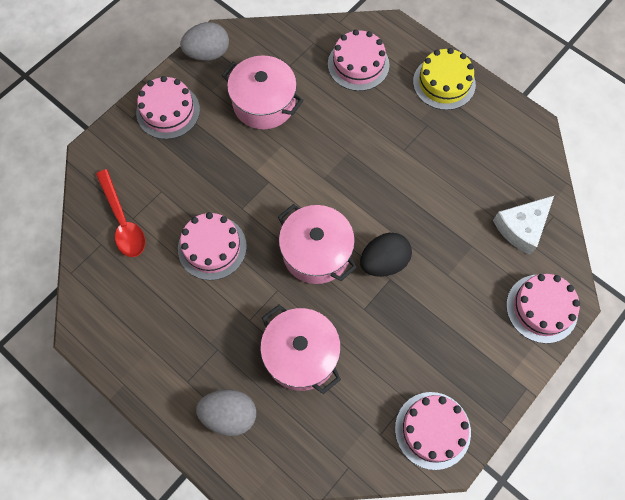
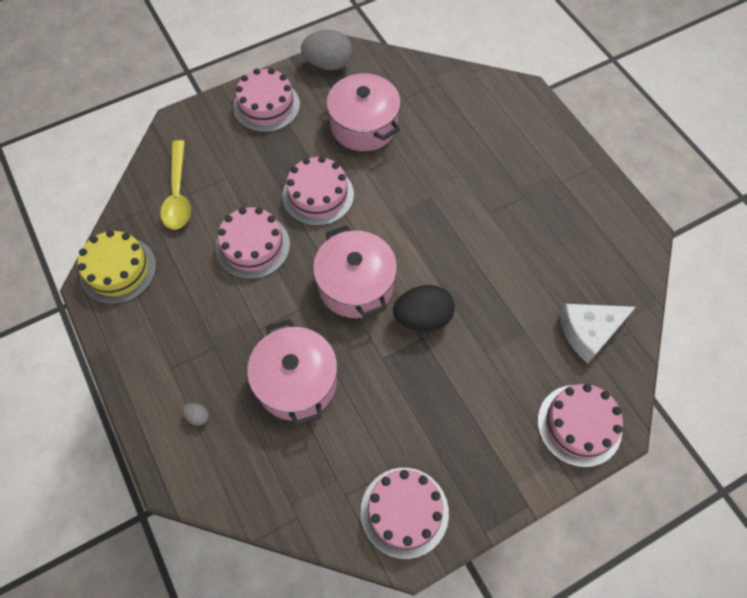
camera: 20 degrees right, 5 degrees down
red spoon [96,169,145,257] -> yellow spoon [160,140,191,230]
grey egg [196,389,256,436] -> grey egg [182,403,209,426], size x0.43
pink cake [328,29,389,91] -> pink cake moved to [283,156,354,226]
yellow cake [413,48,476,110] -> yellow cake moved to [78,230,156,304]

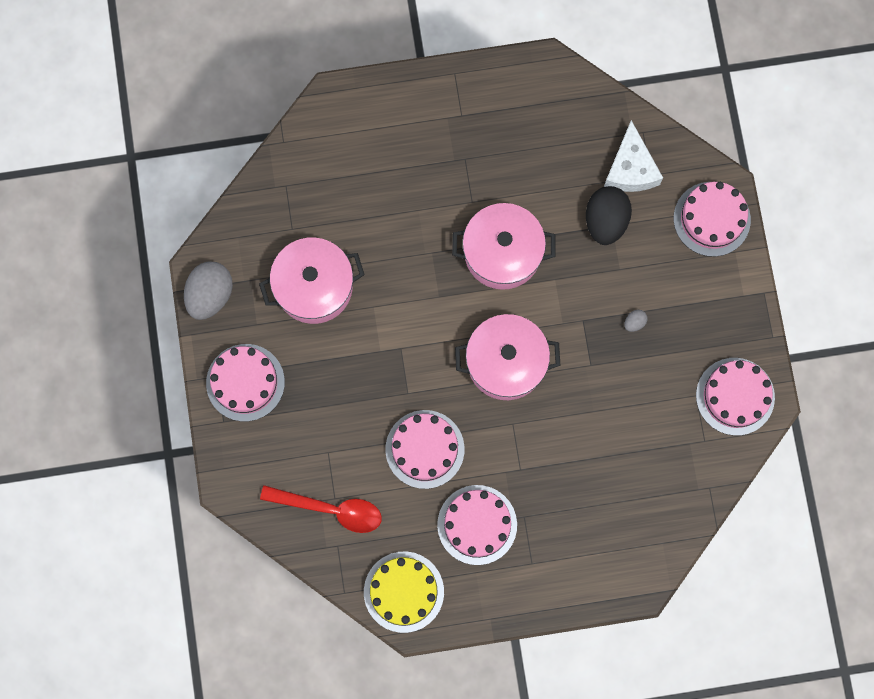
camera: 70 degrees left, 15 degrees up
yellow spoon [160,140,191,230] -> red spoon [260,485,382,533]
grey egg [182,403,209,426] -> grey egg moved to [625,310,647,332]
pink pot [247,319,337,426] -> pink pot moved to [452,203,556,290]
pink cake [283,156,354,226] -> pink cake moved to [437,485,517,565]
black egg [393,285,455,332] -> black egg moved to [586,186,632,245]

